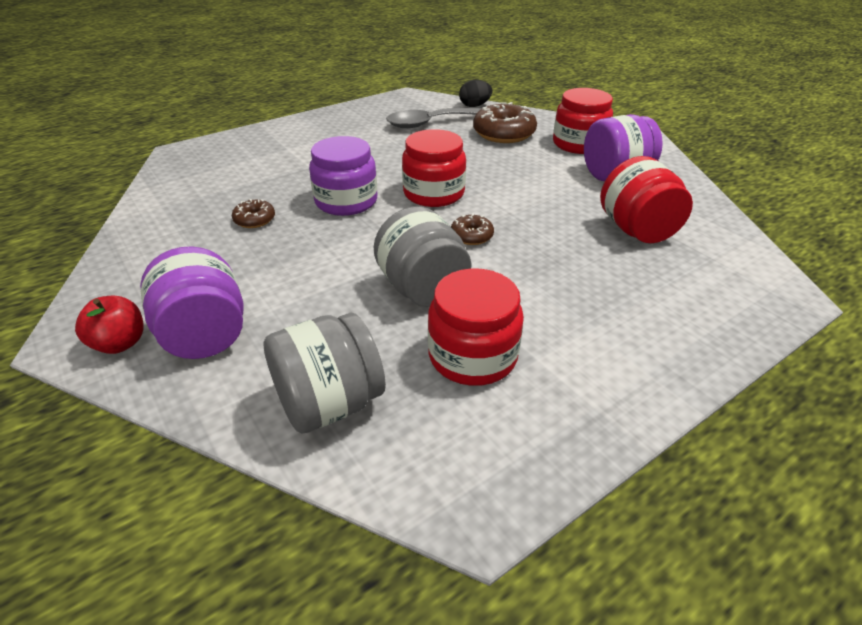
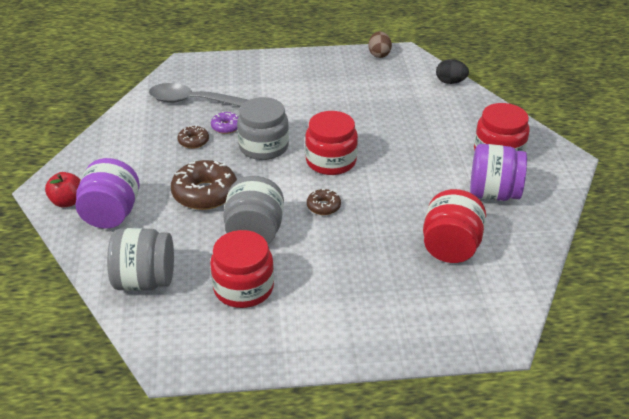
camera: 30 degrees right, 0 degrees up
purple jar [309,136,377,216] -> grey jar [237,97,289,160]
grey spoon [386,108,482,128] -> grey spoon moved to [149,83,248,107]
brown donut [473,102,537,143] -> brown donut moved to [171,160,237,210]
none -> purple donut [211,111,239,134]
none -> brown egg [368,31,392,58]

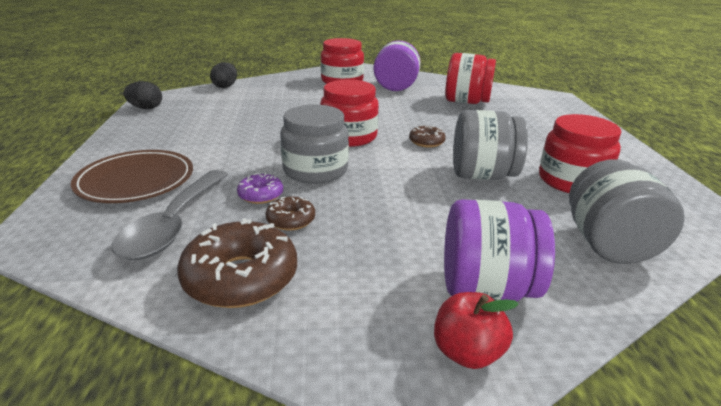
camera: 90 degrees left, 10 degrees down
brown donut [171,160,237,210] -> brown donut moved to [177,218,297,308]
brown egg [368,31,392,58] -> black egg [123,81,162,109]
none -> brown plate [71,150,193,203]

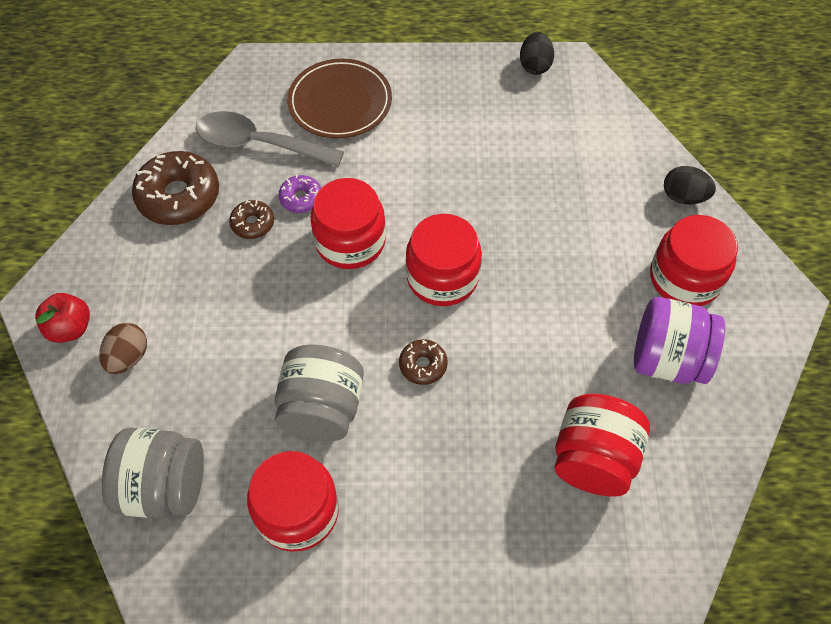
camera: 95 degrees right, 30 degrees up
black egg [210,62,237,88] -> black egg moved to [664,166,716,204]
grey jar [280,105,349,184] -> red jar [311,178,386,269]
purple jar [444,199,555,302] -> brown egg [99,323,147,374]

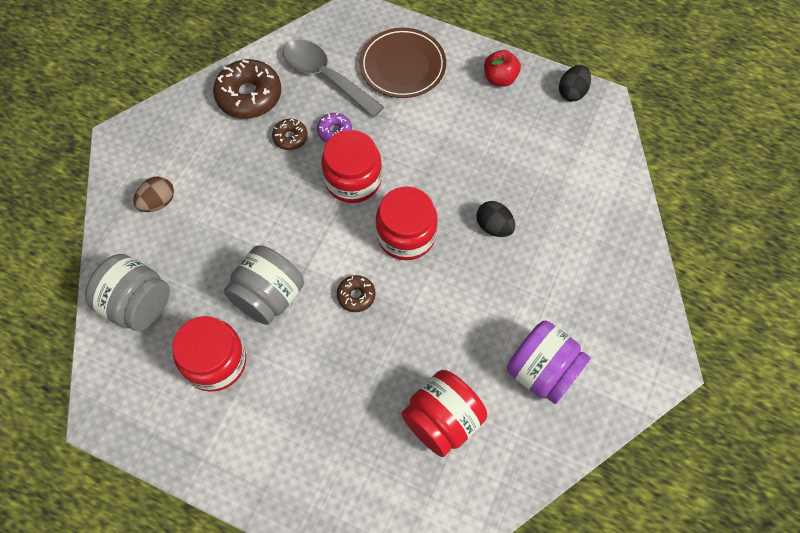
camera: 25 degrees right, 5 degrees up
red apple [35,293,90,343] -> red apple moved to [484,50,521,86]
red jar [650,215,738,306] -> none
black egg [664,166,716,204] -> black egg moved to [476,201,515,237]

